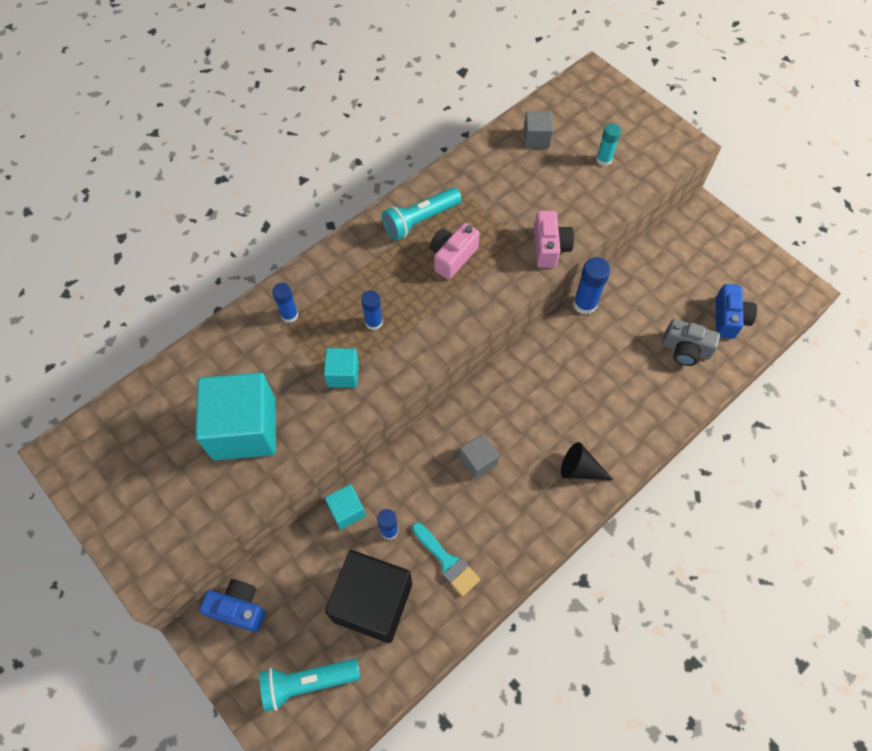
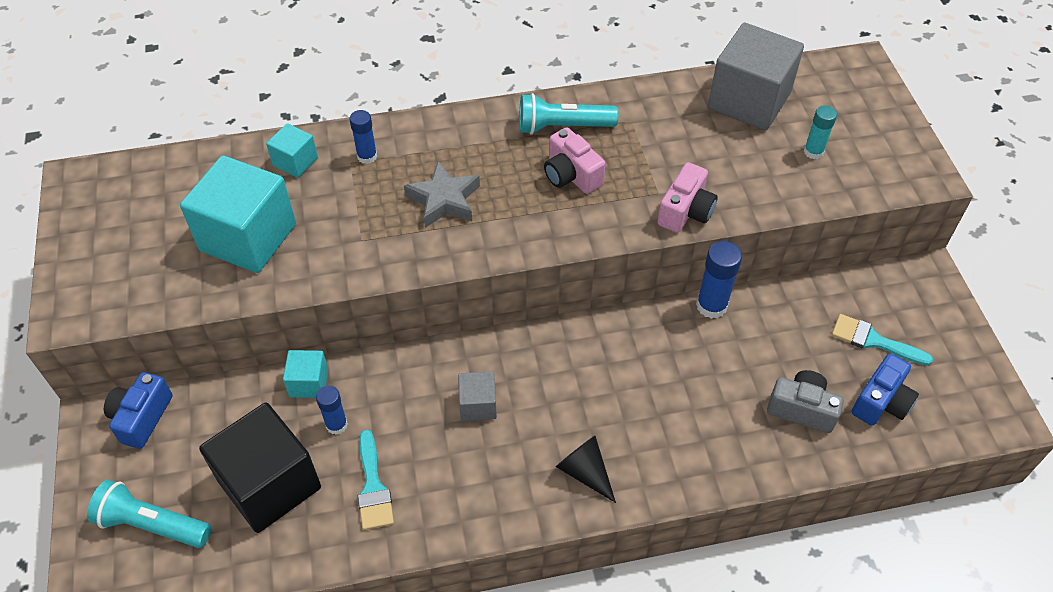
camera: 30 degrees right, 10 degrees down
blue camera [199,579,265,632] -> blue camera turned 120 degrees counterclockwise [104,372,173,449]
turquoise cube [324,348,359,388] -> turquoise cube moved to [266,123,318,178]
blue glue stick [361,290,383,330] -> grey star [404,161,480,228]
pink camera [430,223,480,280] -> pink camera turned 105 degrees counterclockwise [544,127,605,194]
grey cube [524,111,553,148] -> grey cube [708,23,804,130], size x2.05
grey camera [662,319,720,366] -> grey camera turned 150 degrees clockwise [767,370,844,433]
none -> turquoise brush [832,314,933,366]

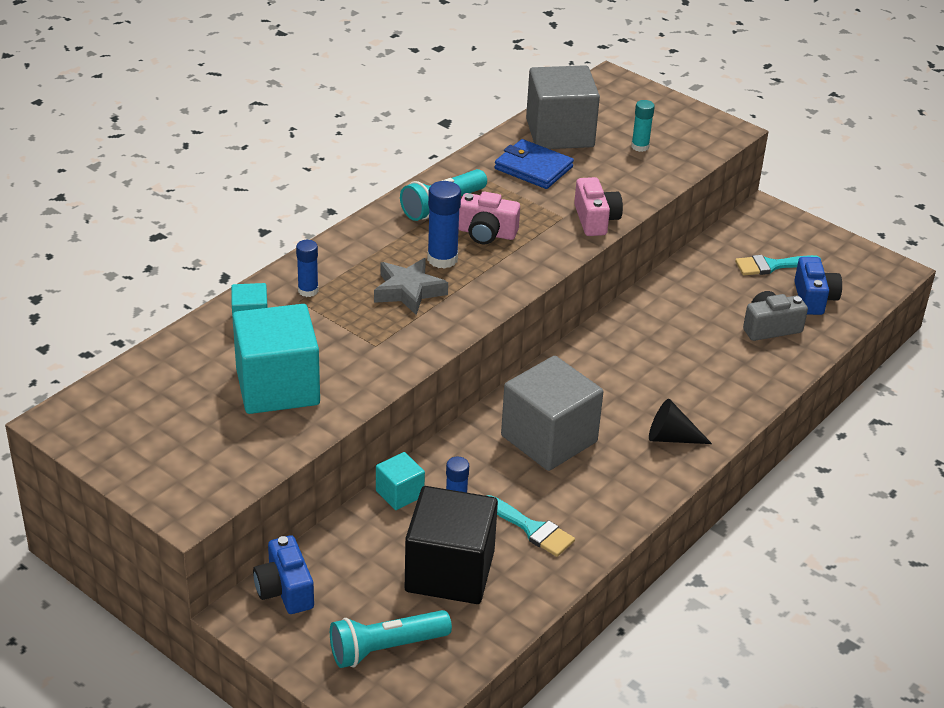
camera: 40 degrees left, 15 degrees down
grey cube [458,371,497,421] -> grey cube [501,356,603,471], size x2.05
blue glue stick [696,241,742,319] -> blue glue stick moved to [427,181,461,269]
none -> blue wallet [495,139,574,189]

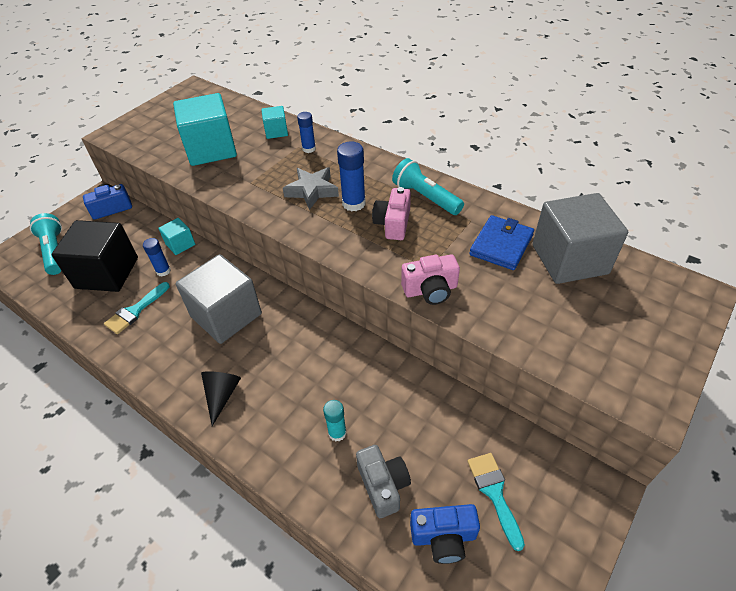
camera: 90 degrees right, 10 degrees up
turquoise glue stick [631,100,655,152] -> turquoise glue stick moved to [323,400,346,441]

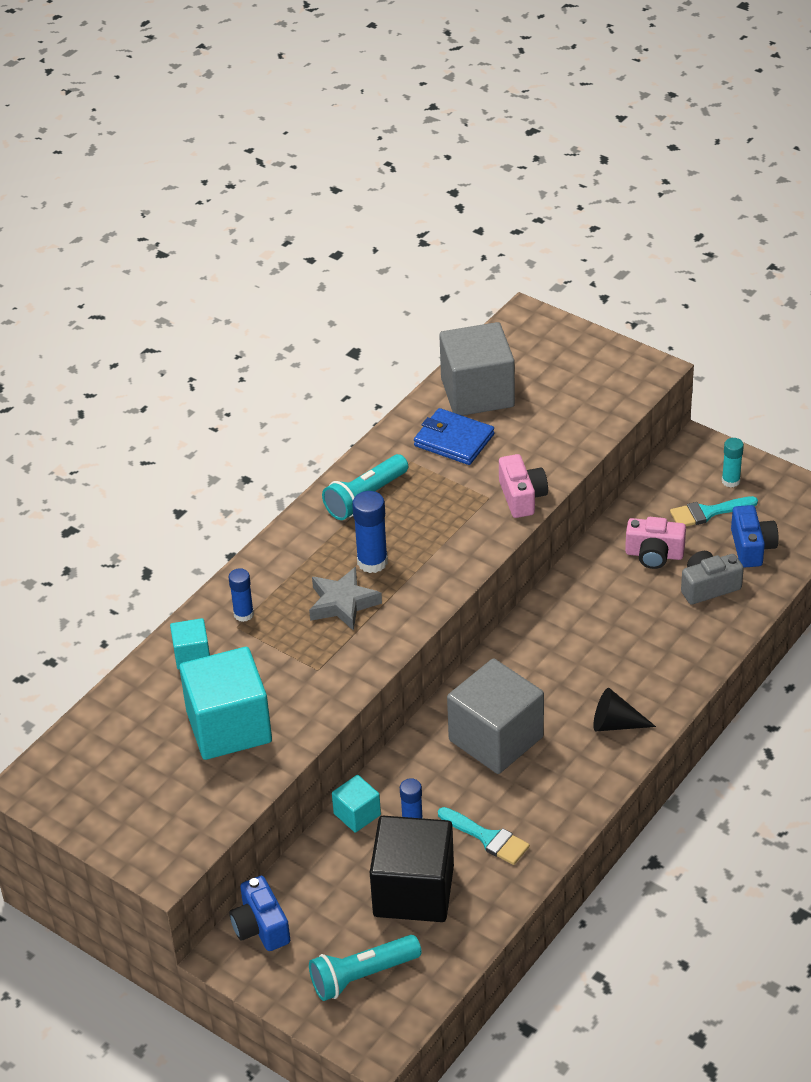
camera: 90 degrees left, 5 degrees down
turquoise glue stick [323,400,346,441] -> turquoise glue stick moved to [722,438,744,488]
pink camera [372,187,411,240] -> pink camera moved to [625,517,686,569]

